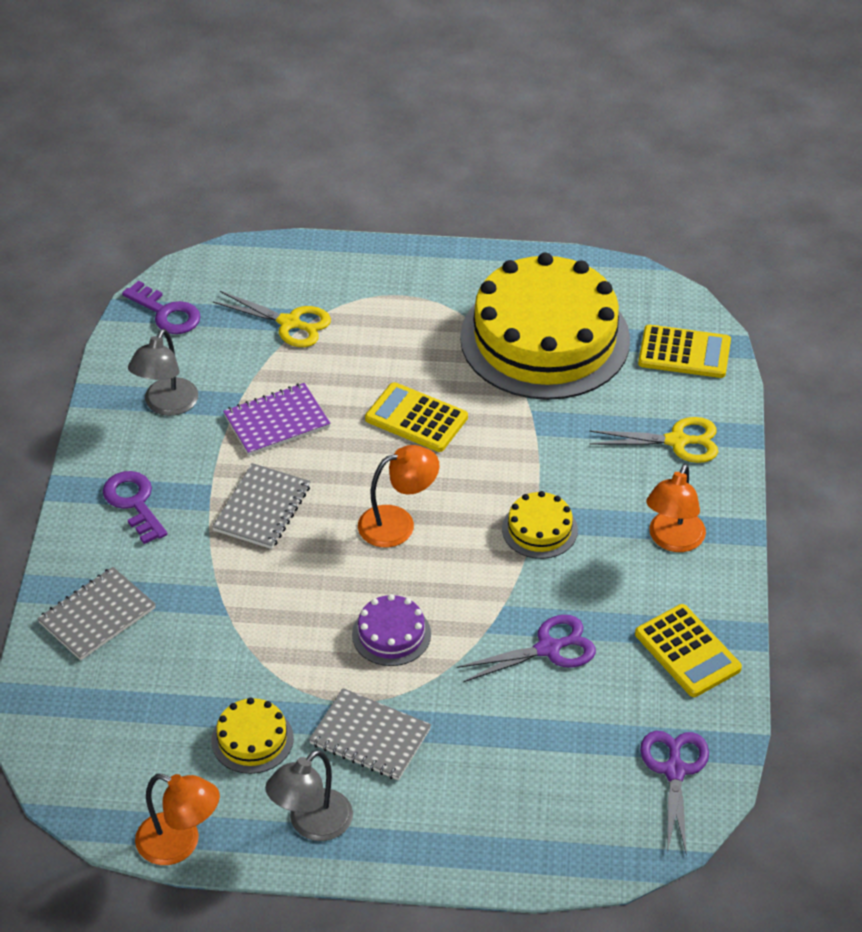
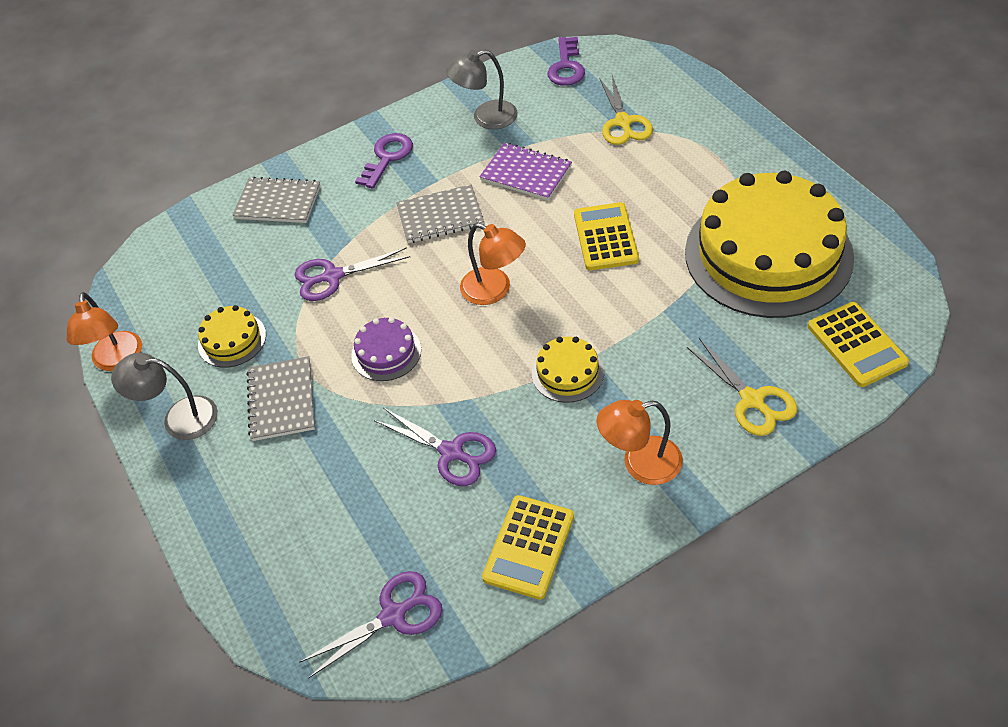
camera: 60 degrees right, 5 degrees up
none -> purple scissors [295,247,410,301]

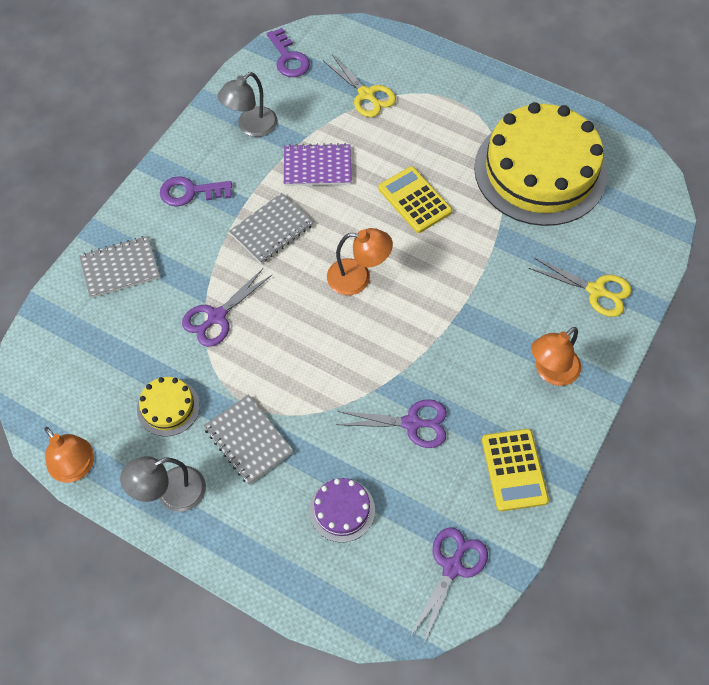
camera: 35 degrees left, 10 degrees up
purple cake [351,317,421,381] -> purple cake moved to [309,478,375,543]
purple key [355,133,413,189] -> purple key turned 90 degrees counterclockwise [160,176,232,207]
yellow cake [532,337,604,403] -> none
yellow calculator [808,302,909,387] -> none

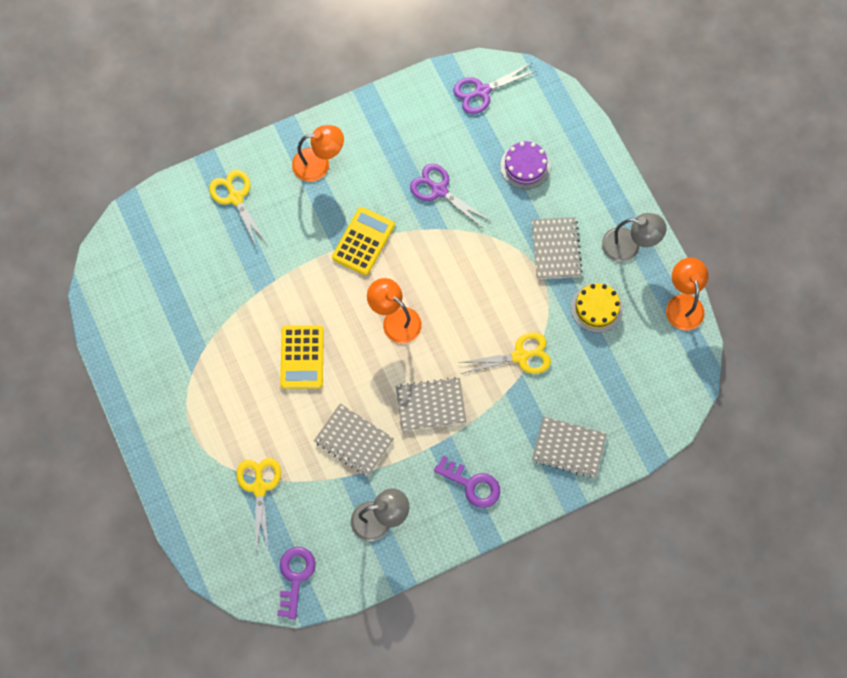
camera: 145 degrees left, 10 degrees up
purple scissors [182,269,272,347] -> yellow scissors [458,332,551,374]
purple notebook [284,143,352,186] -> grey notebook [314,403,394,477]
yellow cake [474,102,607,226] -> none
yellow calculator [482,429,549,511] -> yellow calculator moved to [332,207,395,275]

